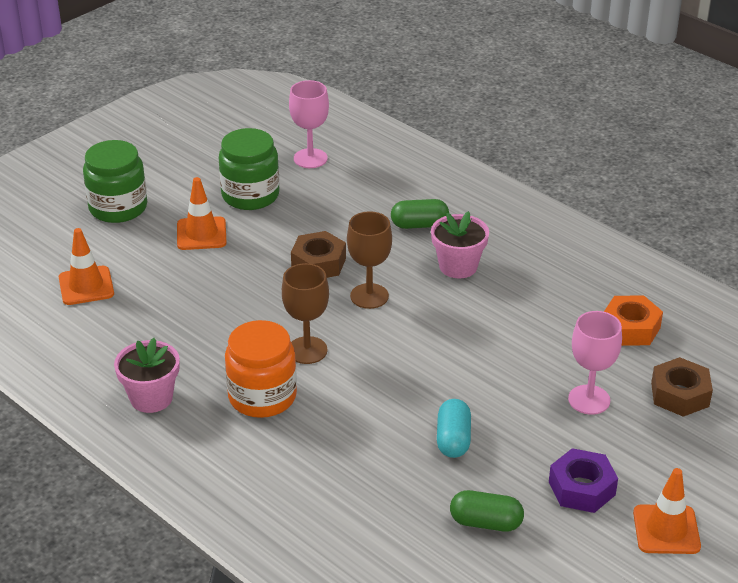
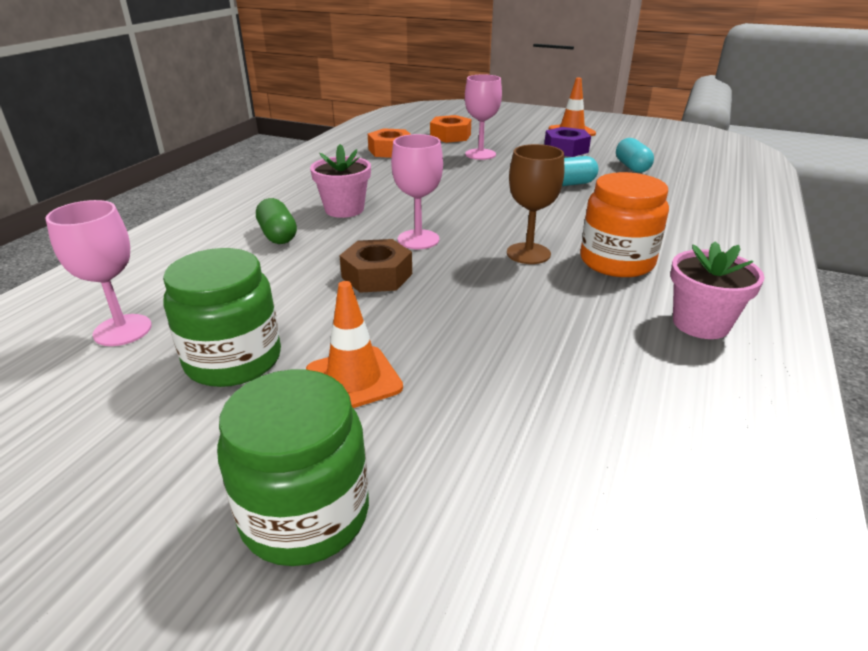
camera: 110 degrees left, 5 degrees down
orange traffic cone [59,228,114,305] -> none
brown goblet [347,211,392,309] -> pink goblet [391,134,443,249]
green capsule [450,490,524,532] -> turquoise capsule [616,138,654,173]
brown nut [651,357,713,417] -> orange nut [430,115,471,143]

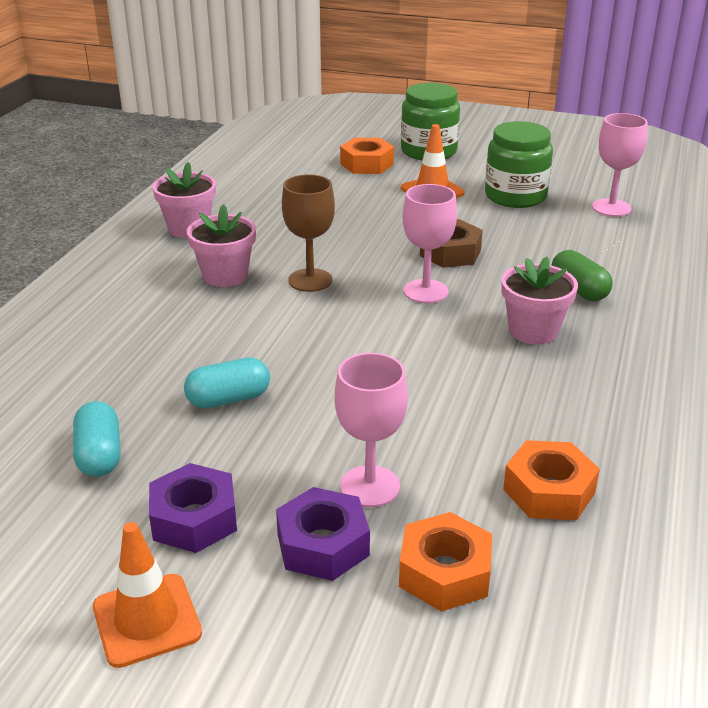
camera: 175 degrees right, 0 degrees up
orange jar [580,172,669,277] -> pink flower pot [187,204,256,287]
none -> purple nut [276,487,370,581]
none -> orange nut [340,138,394,174]

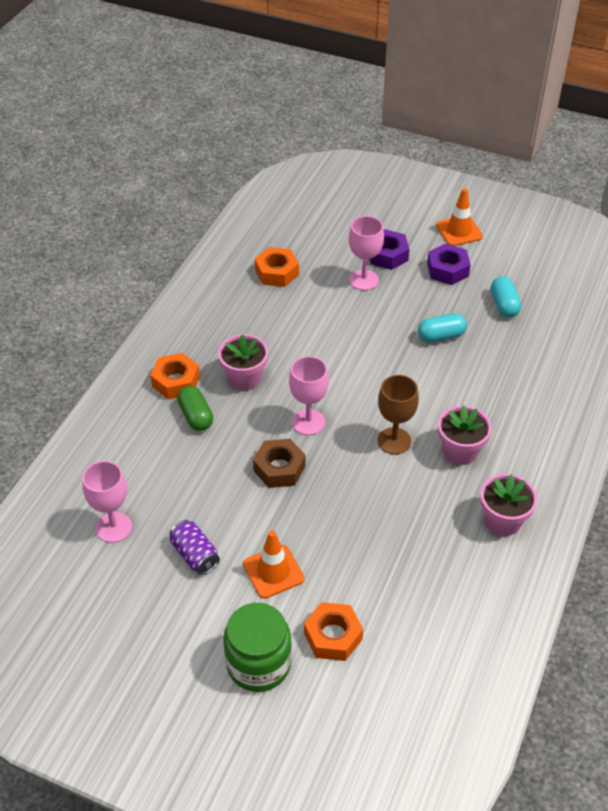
camera: 175 degrees left, 15 degrees up
orange nut [399,512,492,612] -> orange nut moved to [150,353,200,400]
green jar [485,121,553,208] -> purple can [170,520,220,575]

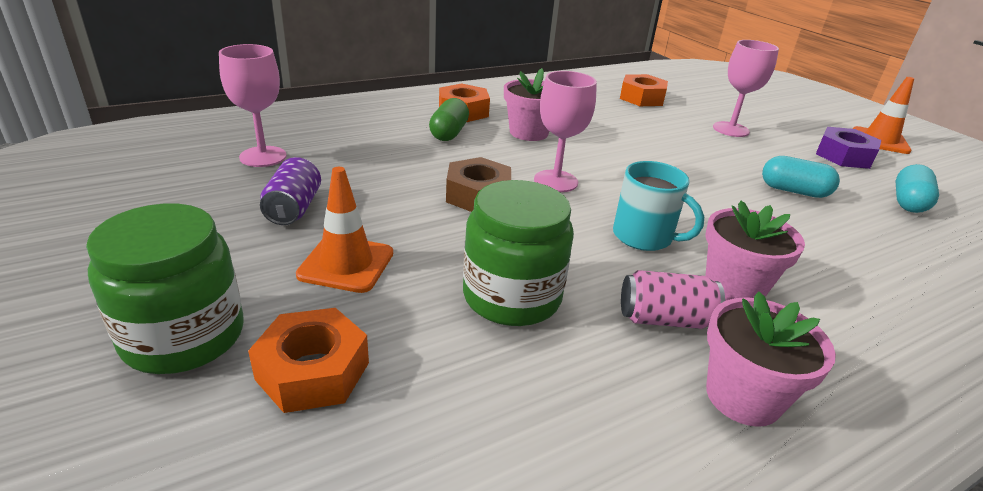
camera: 35 degrees right, 15 degrees down
purple nut [370,229,409,270] -> none
brown goblet [377,375,419,454] -> turquoise mug [613,161,704,251]
none -> green jar [463,180,574,326]
none -> pink can [621,270,725,329]

